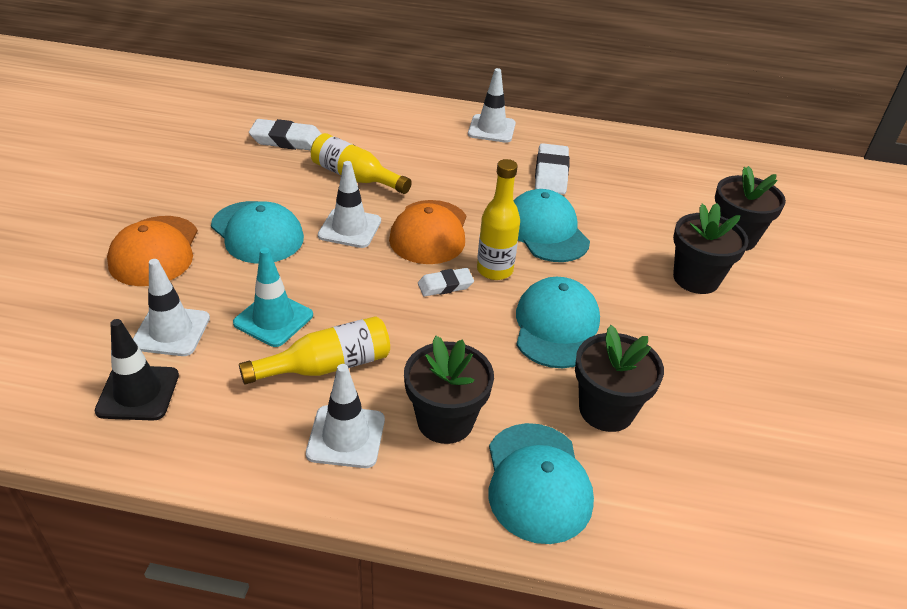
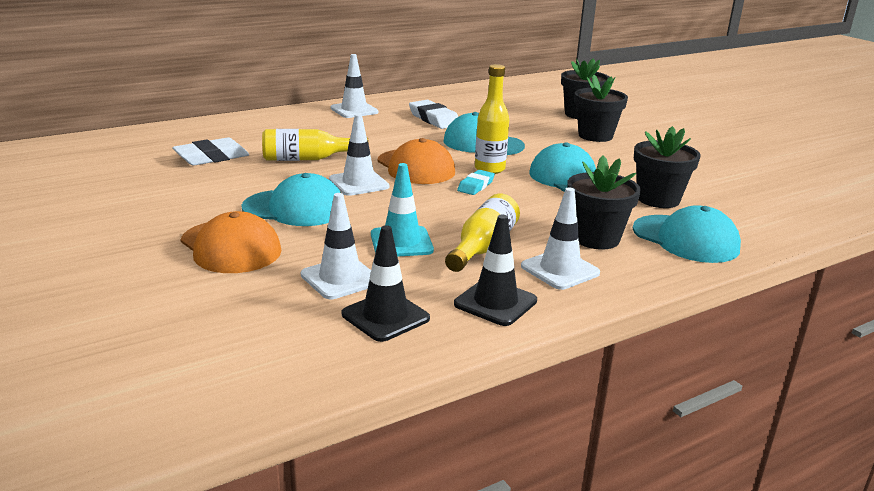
camera: 40 degrees left, 15 degrees down
white eraser [418,268,474,296] -> turquoise eraser [457,170,495,195]
none -> black traffic cone [454,215,537,326]

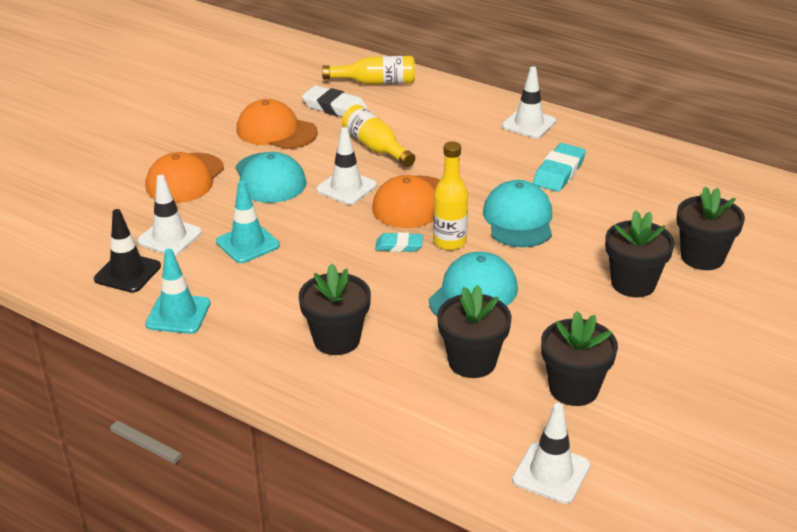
camera: 65 degrees right, 10 degrees up
white eraser [409,100,458,129] -> turquoise eraser [533,143,586,192]
yellow bottle [445,194,520,272] -> yellow bottle moved to [322,56,415,85]
black traffic cone [454,215,537,326] -> turquoise traffic cone [145,249,210,334]
white traffic cone [521,187,600,290] -> white traffic cone moved to [512,403,590,504]
turquoise cap [633,205,741,263] -> none
none -> orange cap [236,99,318,149]
none -> black flower pot [541,311,618,406]

